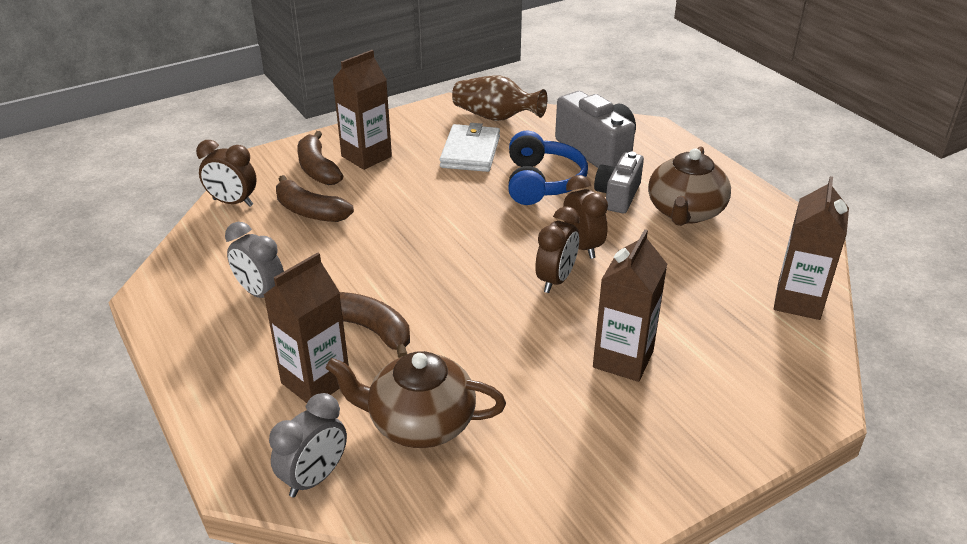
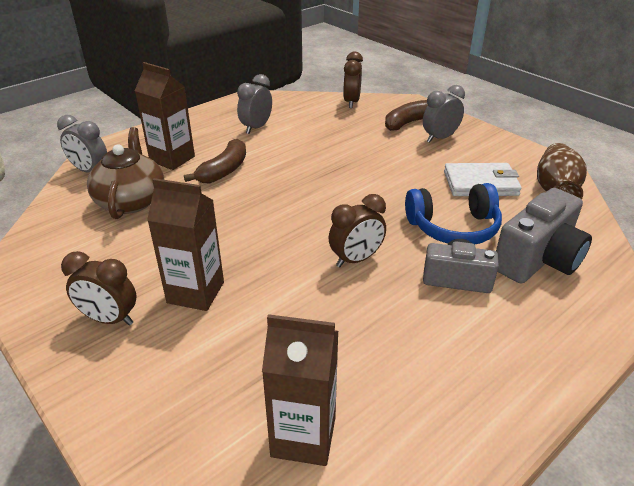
camera: 80 degrees right, 0 degrees up
brown banana [276,175,354,222] -> none
brown carton [333,50,392,170] -> grey clock [423,85,465,143]
brown clock [535,206,580,293] -> brown clock moved to [61,251,136,326]
brown teapot [648,146,731,226] -> none

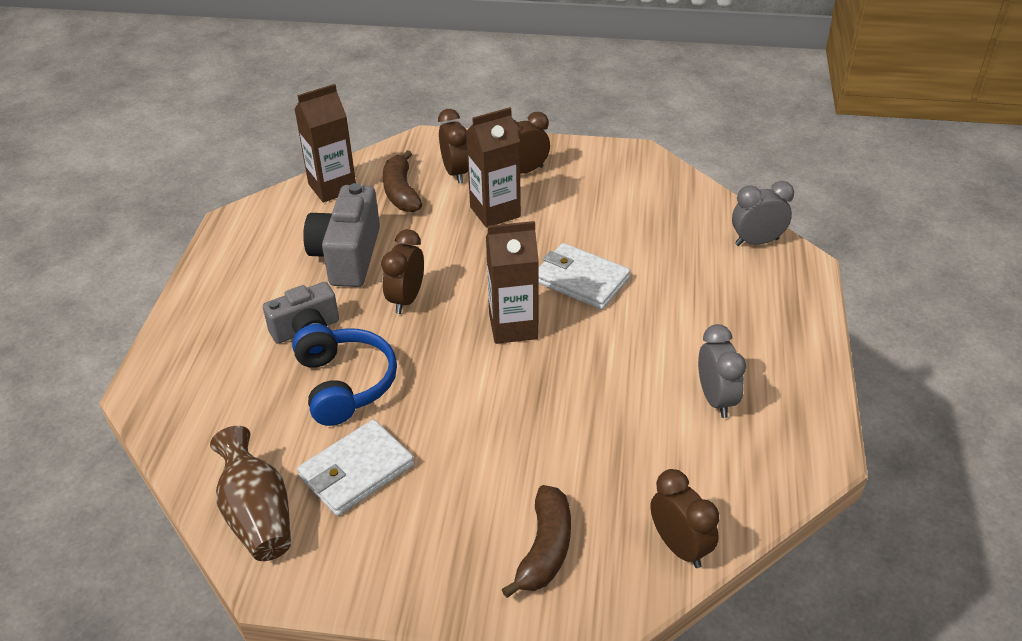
camera: 140 degrees right, 5 degrees up
brown teapot [87,127,164,219] -> none
brown carton [135,62,195,170] -> brown carton moved to [486,221,539,344]
brown banana [184,139,246,184] -> brown banana moved to [383,150,422,212]
blue headphones [405,183,502,244] -> blue headphones turned 120 degrees clockwise [292,324,397,426]
grey clock [423,85,465,143] -> none
grey camera [496,188,592,284] -> grey camera moved to [303,183,380,287]
none -> brown clock [438,109,468,183]
none -> white wallet [538,243,631,310]

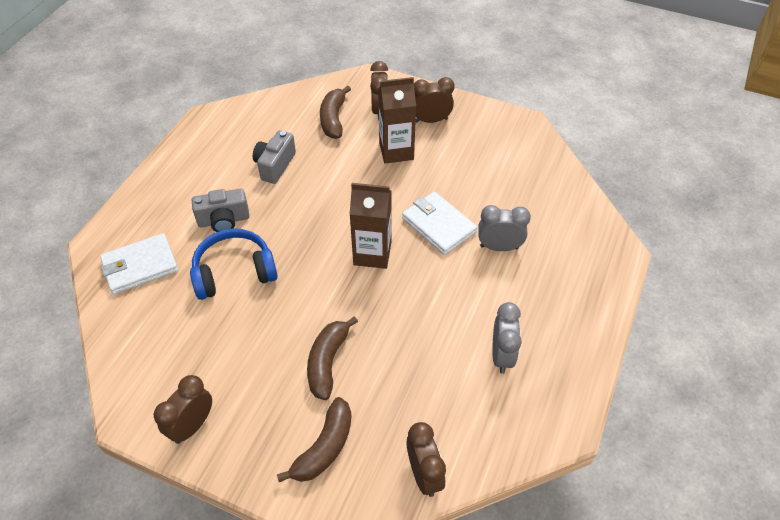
camera: 15 degrees right, 10 degrees up
brown vase [210,426,291,561] -> none
blue headphones [292,324,397,426] -> blue headphones turned 105 degrees counterclockwise [190,228,278,300]
brown carton [295,84,356,203] -> none
white wallet [297,419,414,516] -> white wallet moved to [100,233,178,294]
grey camera [303,183,380,287] -> grey camera [253,130,296,184], size x0.66
brown clock [381,229,424,314] -> brown clock moved to [154,375,212,444]
grey clock [732,181,794,246] -> grey clock moved to [479,205,531,251]
none -> brown banana [307,316,358,400]

